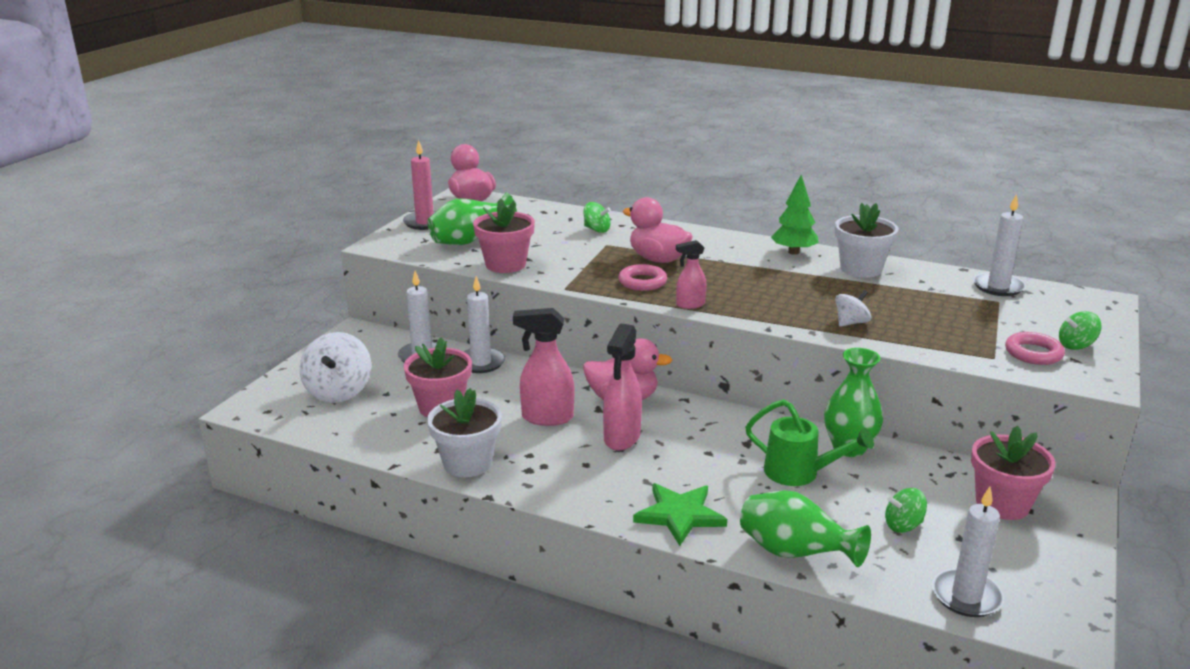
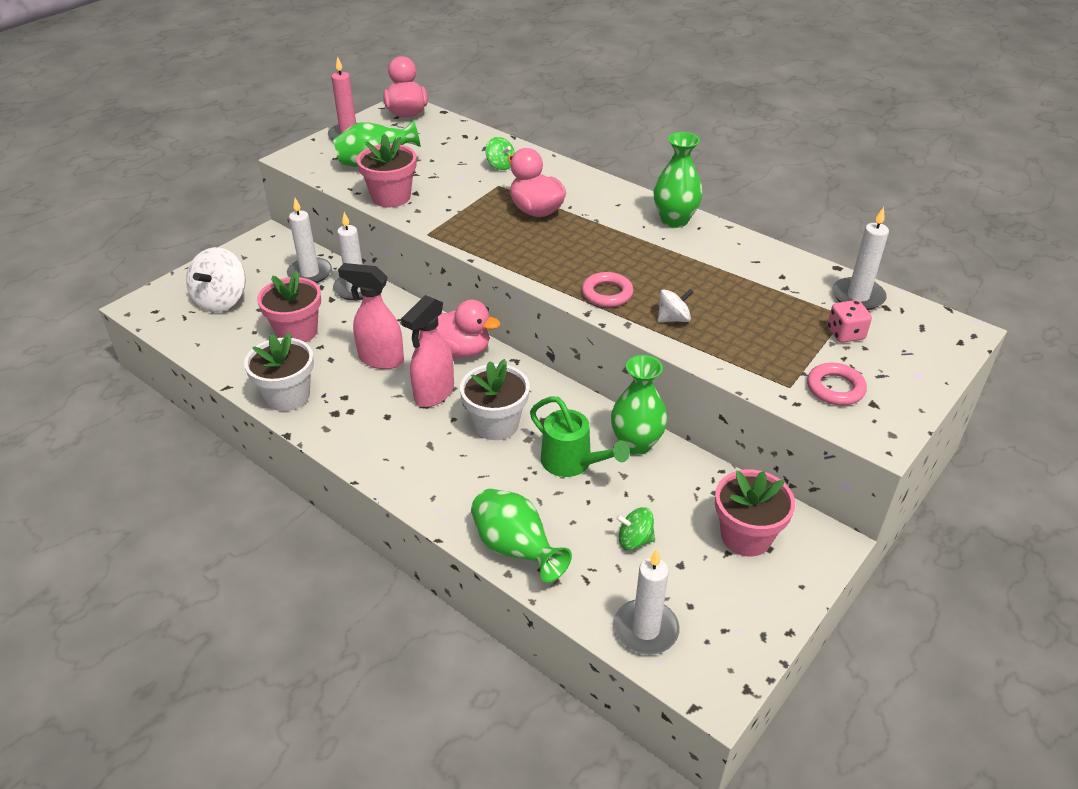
camera: 15 degrees right, 15 degrees up
pink ring [619,264,667,291] -> pink ring moved to [582,272,633,307]
green star [633,483,727,546] -> none
pink spray bottle [676,240,707,309] -> none
green tree [771,175,819,255] -> green vase [654,132,703,228]
white flower pot [835,203,899,278] -> white flower pot moved to [460,359,530,440]
green spinning top [1059,311,1101,350] -> none
none -> pink dice [827,300,872,343]

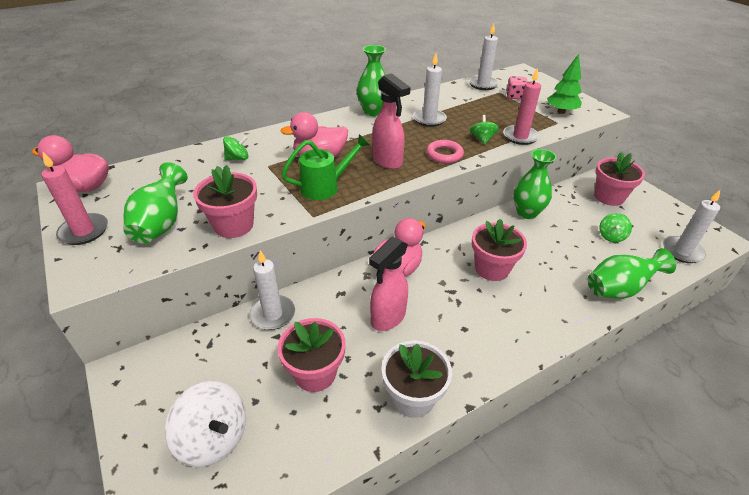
camera: 70 degrees left, 0 degrees up
white candle [287,198,332,283] -> white candle moved to [413,53,447,127]
pink spray bottle [401,295,454,407] -> pink spray bottle moved to [372,73,411,169]
white flower pot [460,359,530,440] -> pink flower pot [472,219,527,281]
green watering can [530,397,630,477] -> green watering can moved to [281,134,370,200]
white spinning top [658,289,693,322] -> green spinning top [470,115,499,144]
pink ring [807,363,867,405] -> green tree [547,54,582,114]
none -> pink candle [503,68,541,145]

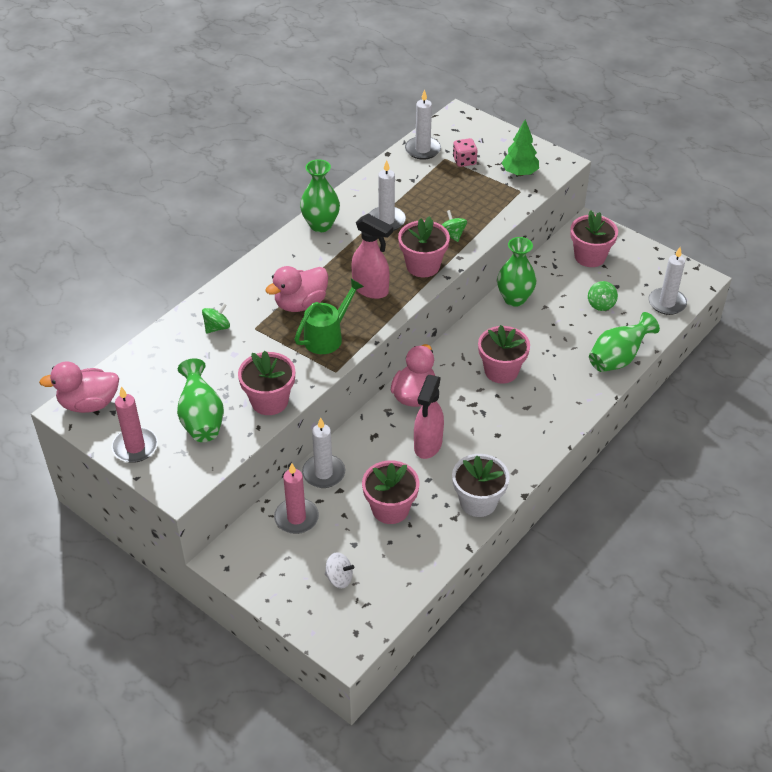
camera: 20 degrees left, 5 degrees up
white spinning top [165,381,246,467] -> white spinning top [325,552,354,588], size x0.56
pink ring [426,140,464,164] -> pink flower pot [398,216,450,277]
pink candle [503,68,541,145] -> pink candle moved to [274,463,319,534]

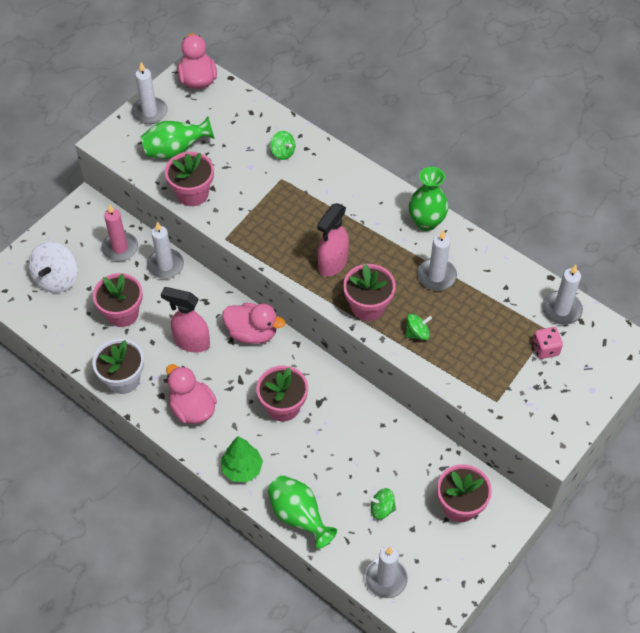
camera: 90 degrees right, 10 degrees up
pink candle [112,387,158,463] -> white candle [131,62,168,124]
pink duck [265,266,328,312] -> pink duck moved to [166,364,217,424]
green watering can [295,279,364,354] -> none
white spinning top [325,552,354,588] -> white spinning top [28,242,78,293], size x1.80
green vase [497,237,536,307] -> none
green tree [502,120,539,176] -> green tree moved to [221,436,263,482]

